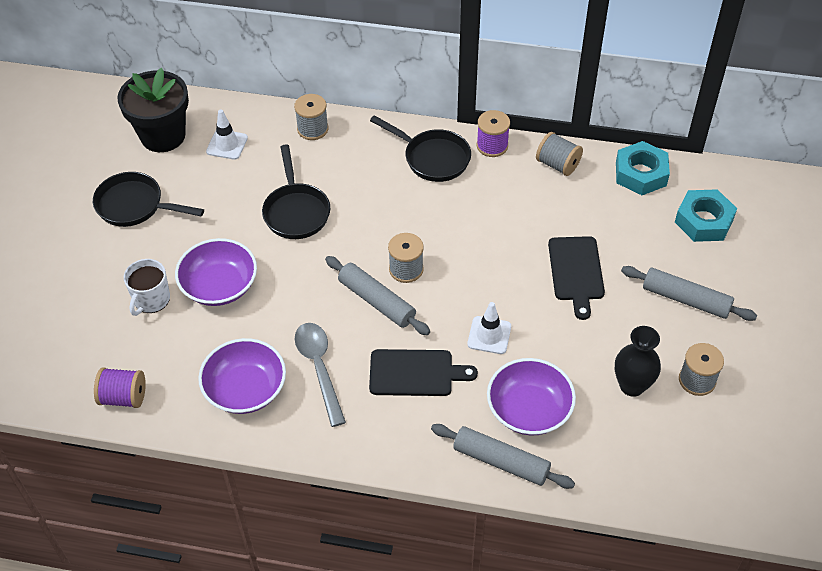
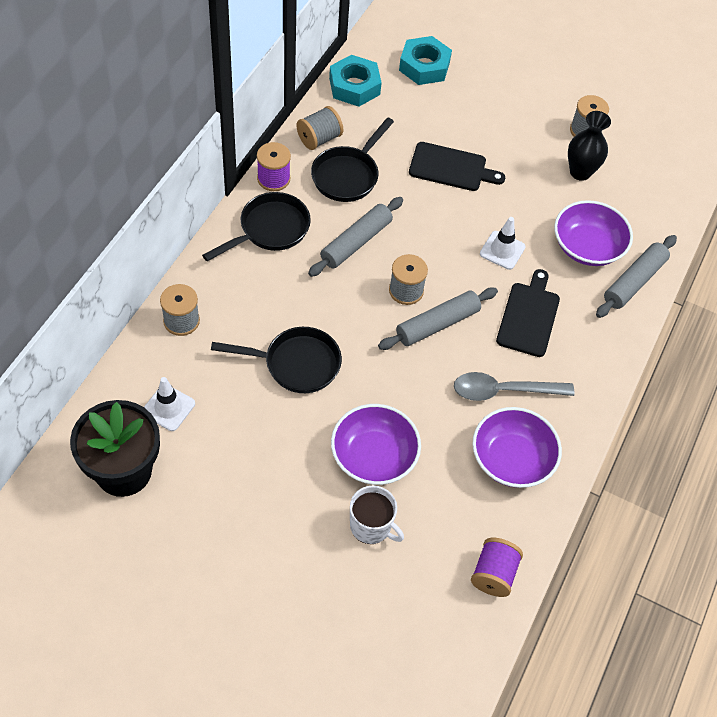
camera: 80 degrees left, 5 degrees up
black pan [93,172,204,227] -> black pan moved to [311,117,394,202]
grey rolling pin [621,266,757,321] -> grey rolling pin moved to [308,197,403,277]

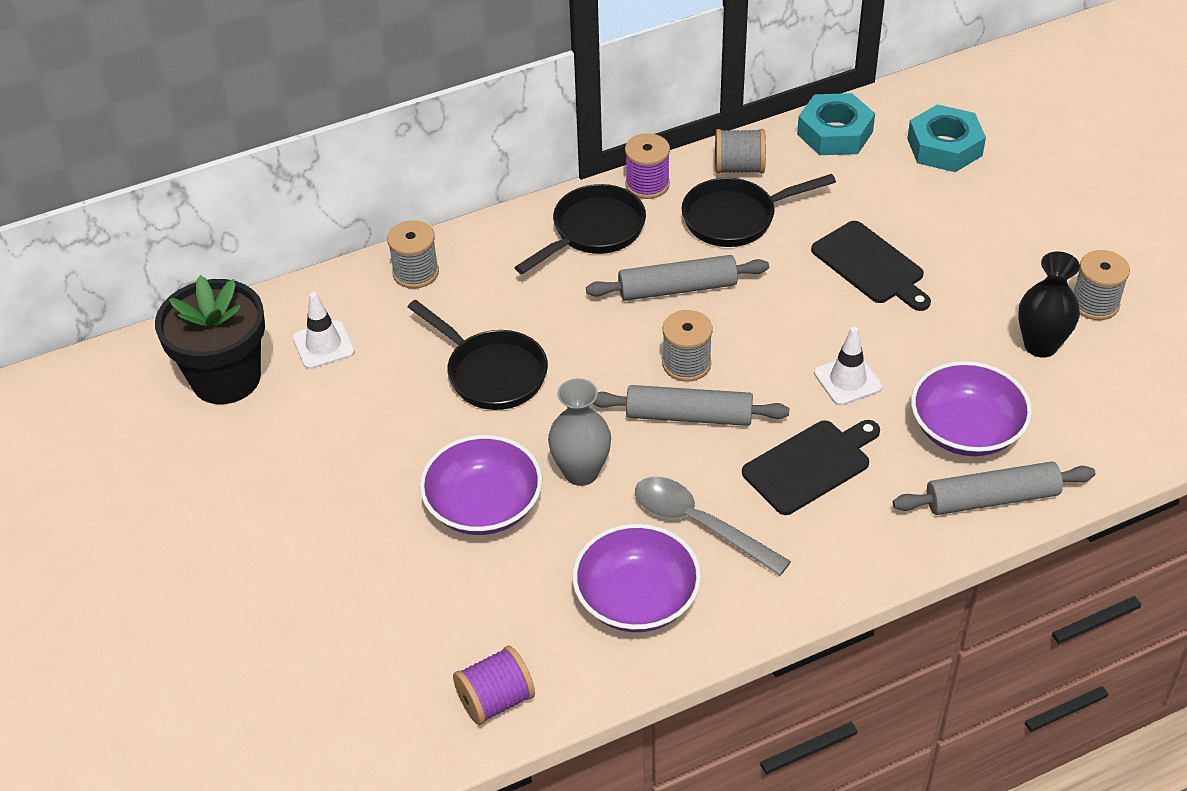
camera: 45 degrees right, 10 degrees down
black pan [202,192,311,261] -> black pan turned 45 degrees counterclockwise [514,184,646,274]
white mug [350,486,404,544] -> none
none -> grey vase [548,378,611,486]

